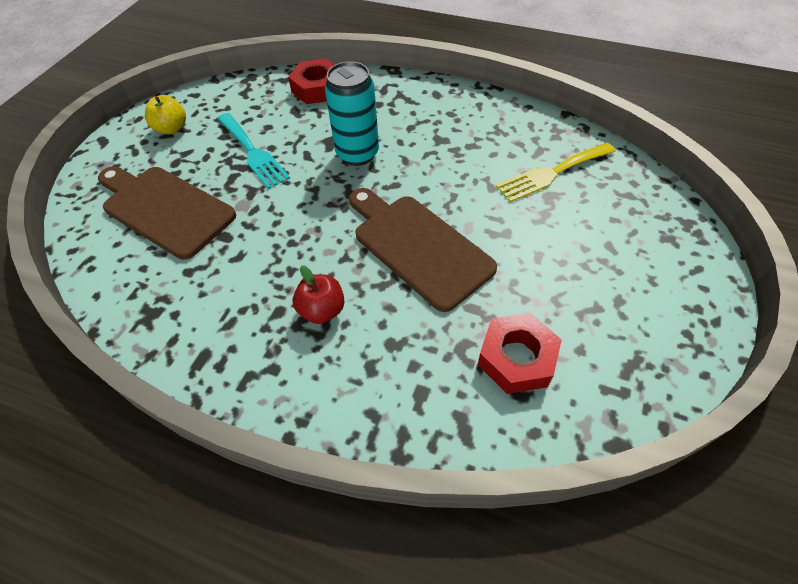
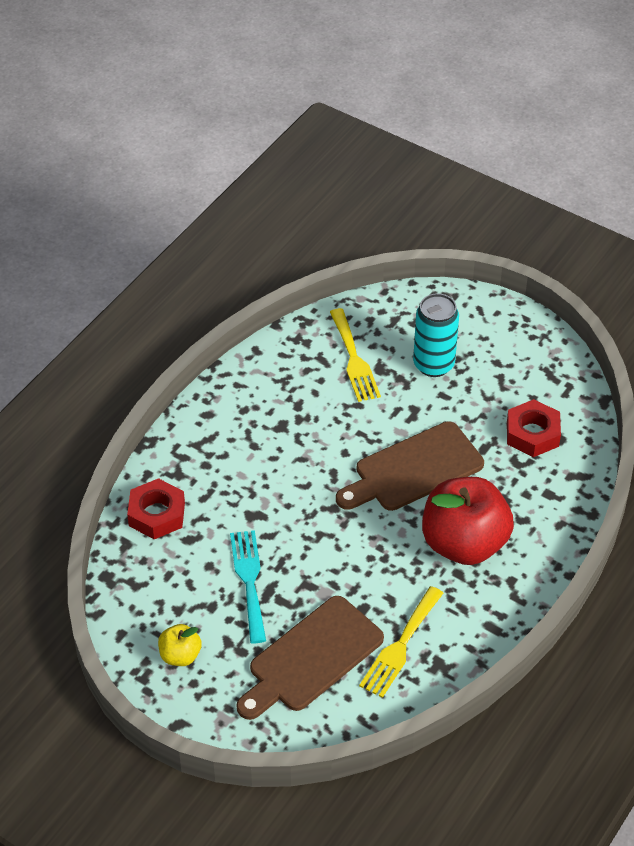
camera: 80 degrees left, 5 degrees down
turquoise fork [217,113,290,189] -> turquoise fork turned 75 degrees counterclockwise [230,530,266,643]
red apple [293,265,345,324] -> red apple [422,477,514,565], size x2.18
turquoise can [325,61,379,166] -> turquoise can moved to [413,293,459,377]
none -> yellow fork [359,586,443,698]

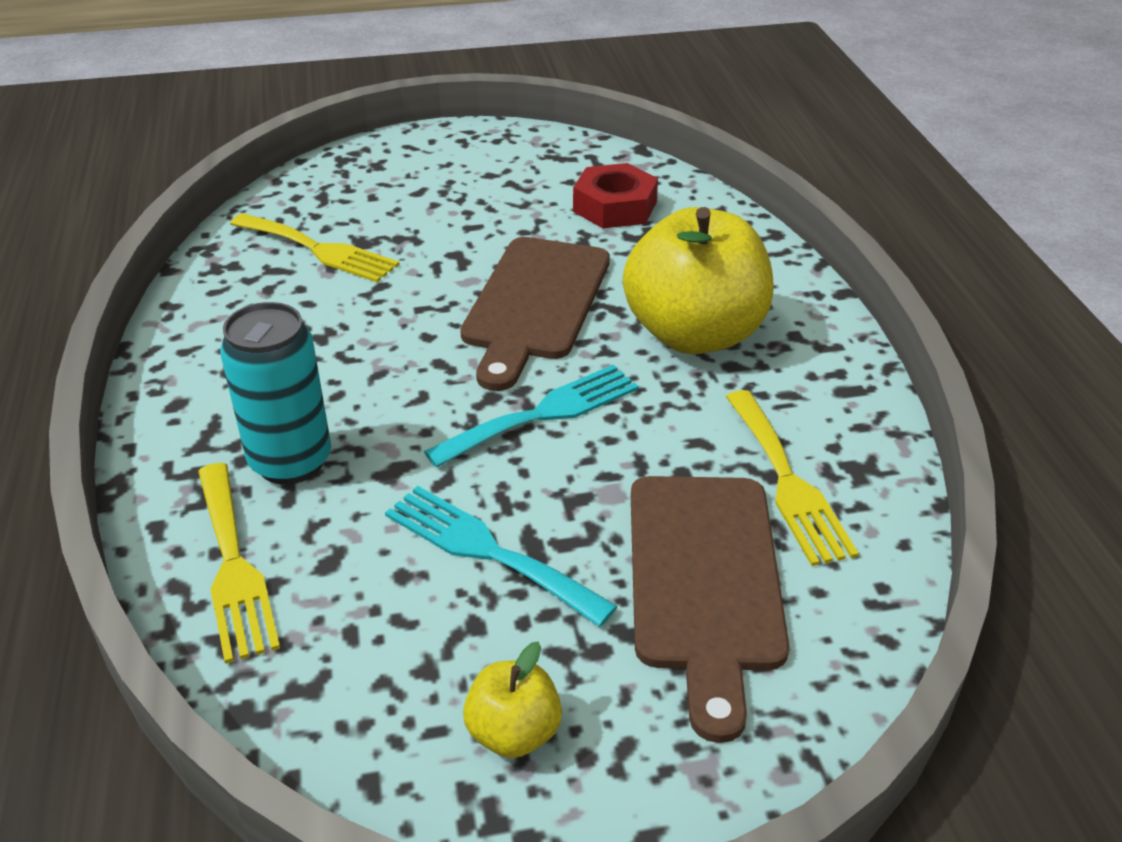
camera: 45 degrees left, 10 degrees down
red nut [127,478,185,539] -> yellow fork [198,463,280,664]
turquoise can [413,293,459,377] -> turquoise can moved to [220,302,331,485]
red apple [422,477,514,565] -> yellow apple [623,207,774,354]
none -> turquoise fork [424,364,639,468]

